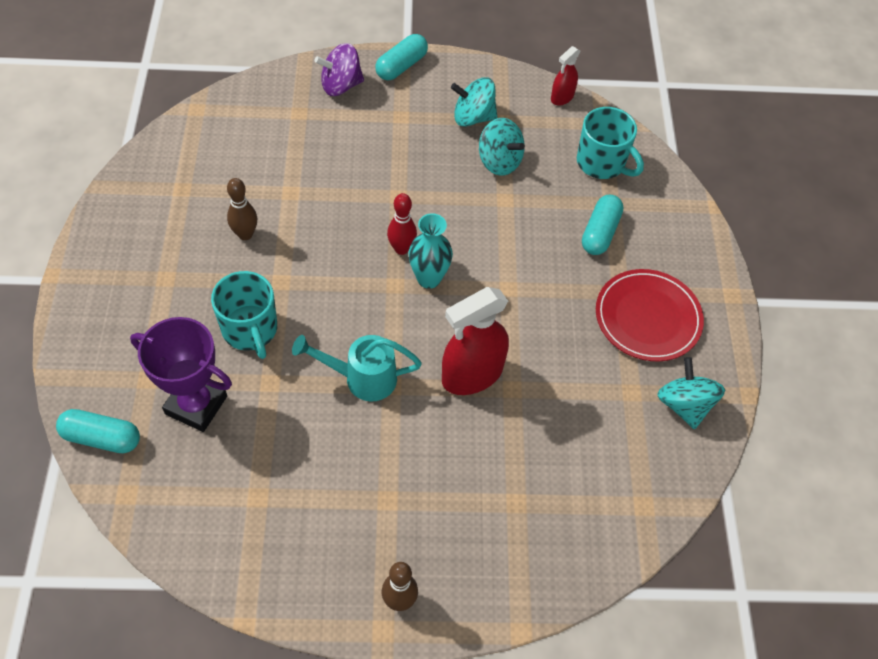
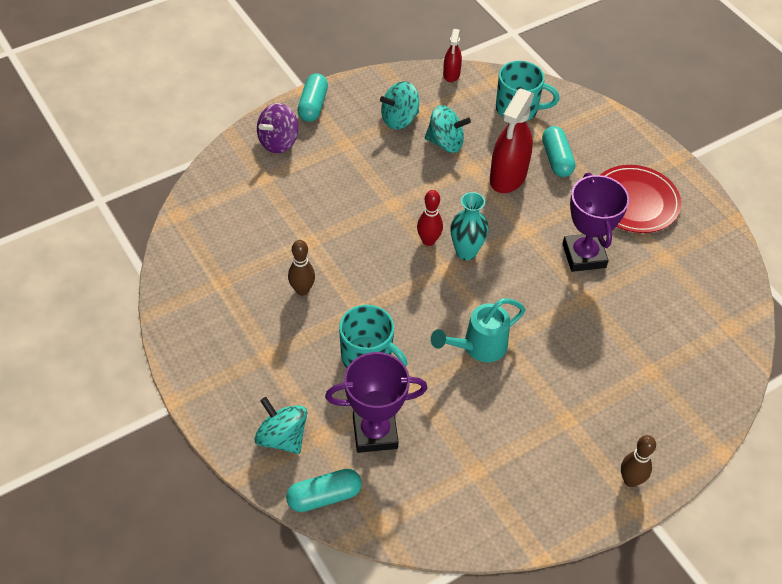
camera: 30 degrees left, 5 degrees down
red spray bottle [442,287,509,395] -> red spray bottle moved to [490,88,534,193]
turquoise spinning top [657,357,725,429] -> turquoise spinning top moved to [254,397,307,454]
none -> purple trophy [563,173,629,272]

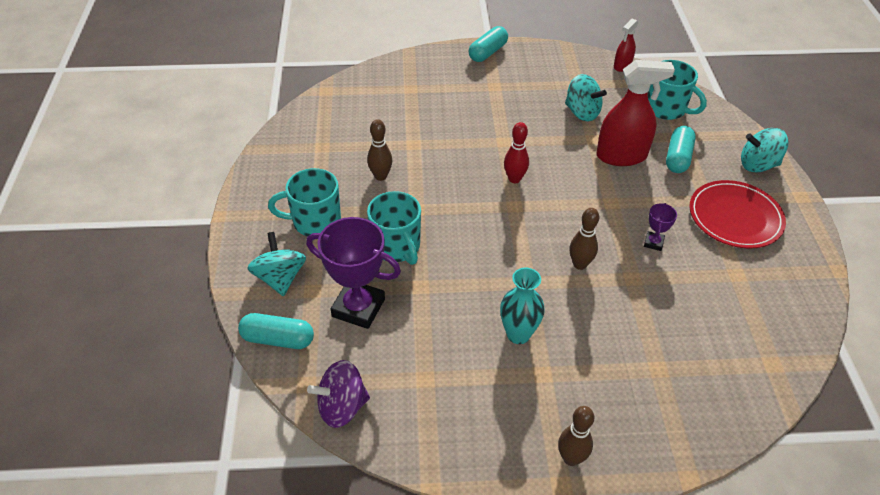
camera: 30 degrees right, 5 degrees down
purple spinning top [257,103,298,153] -> purple spinning top moved to [307,360,370,428]
turquoise spinning top [380,81,419,130] -> turquoise spinning top moved to [741,128,789,173]
turquoise watering can [431,298,526,362] -> none
turquoise vase [450,192,489,260] -> turquoise vase moved to [500,267,545,344]
red spray bottle [490,88,534,193] -> red spray bottle turned 150 degrees counterclockwise [596,60,675,166]
purple trophy [563,173,629,272] -> purple trophy [644,203,677,251], size x0.46
none -> turquoise mug [268,168,341,236]
none -> brown bowling pin [570,208,599,270]

